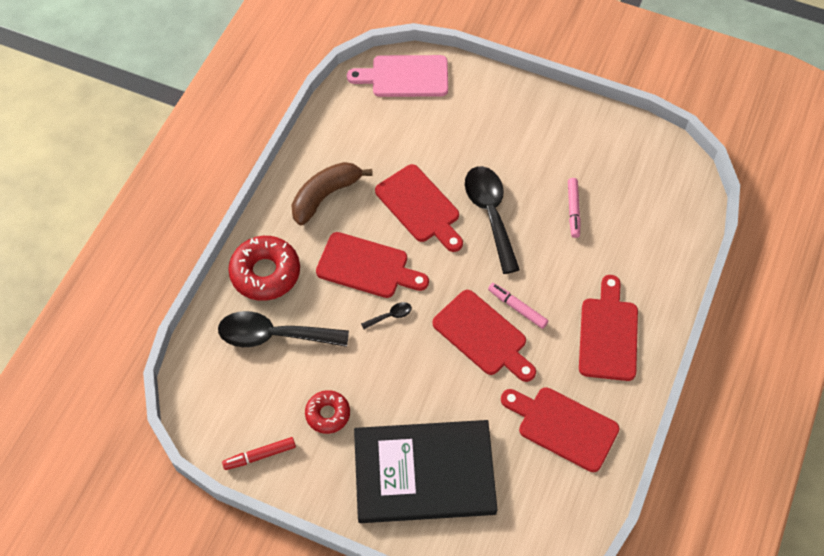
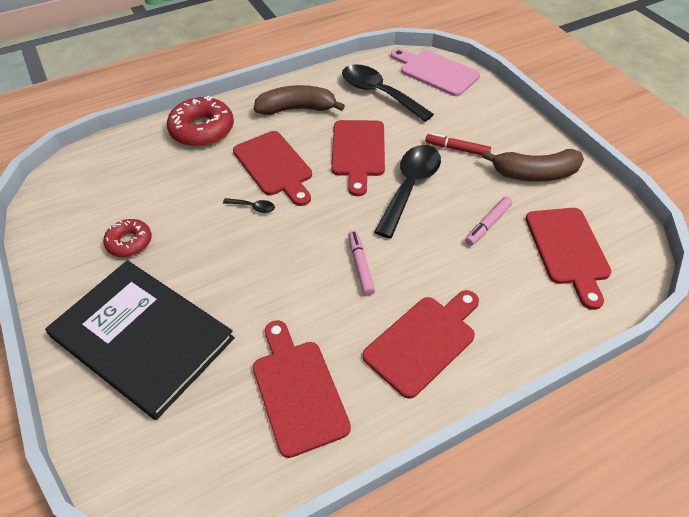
camera: 40 degrees right, 10 degrees down
black spoon [218,311,349,347] -> black spoon moved to [342,64,434,122]
red marker [222,437,296,470] -> red marker moved to [425,133,491,156]
red cutting board [432,290,536,382] -> red cutting board moved to [526,208,612,310]
none -> brown banana [482,149,584,182]

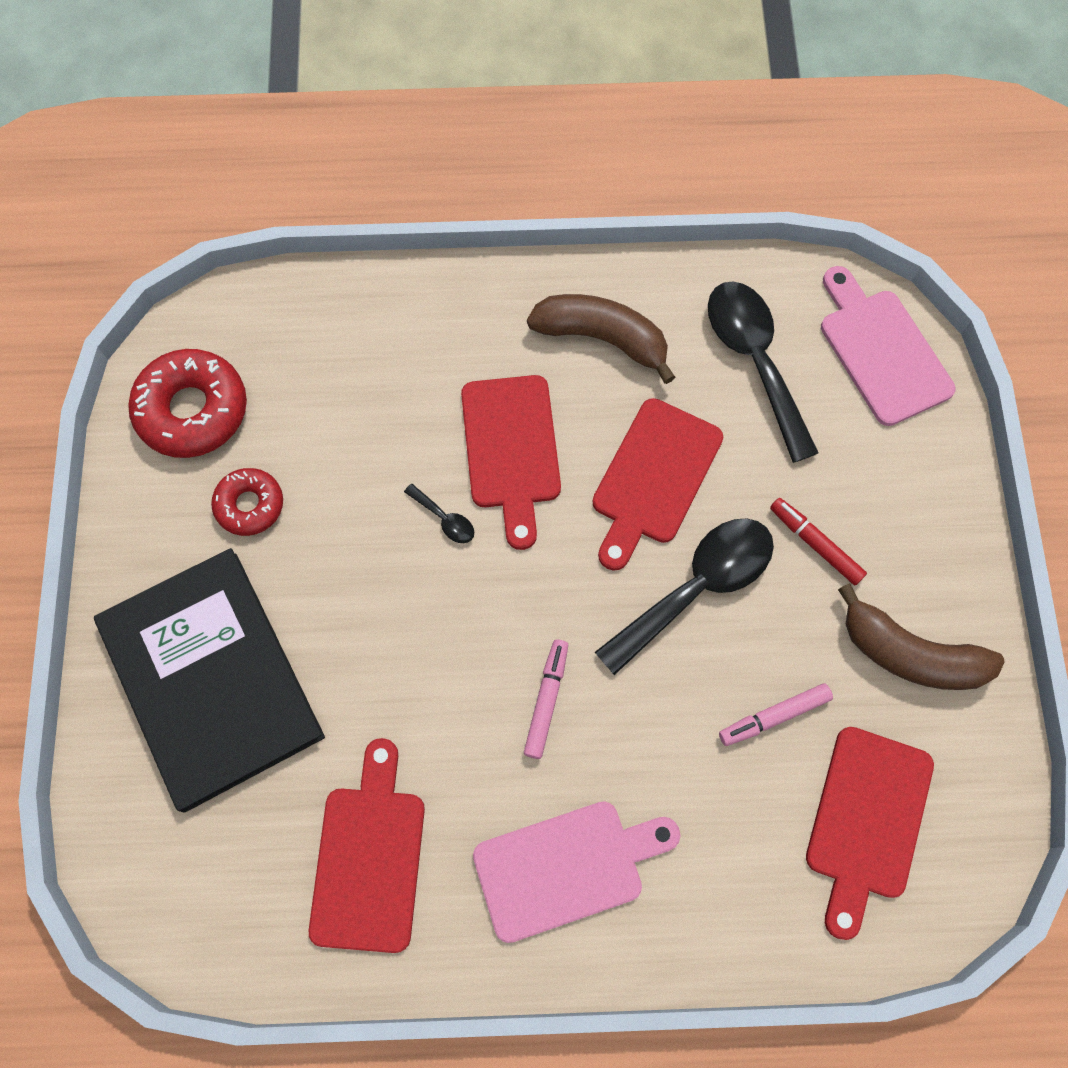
camera: 25 degrees right, 20 degrees up
red donut [167,96,234,147] -> red donut moved to [128,349,247,458]
red cutting board [363,290,479,399] -> pink cutting board [473,801,680,943]

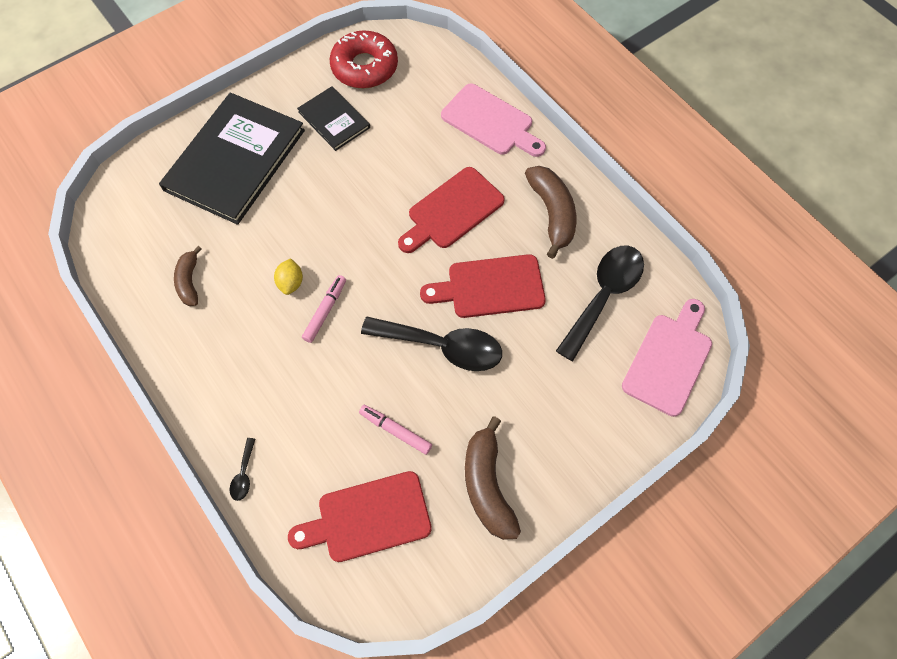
camera: 55 degrees right, 5 degrees down
red donut [211,468,283,536] -> black book [297,86,370,151]
red cutting board [309,738,425,953] -> brown banana [174,246,202,306]
black spoon [404,484,474,543] -> black spoon moved to [230,438,255,501]
pink cutting board [473,801,680,943] -> pink cutting board moved to [441,83,546,157]
pink marker [524,639,568,759] -> pink marker turned 45 degrees counterclockwise [302,275,346,343]
red marker [770,498,867,585] -> none
none -> yellow lemon [274,258,303,295]

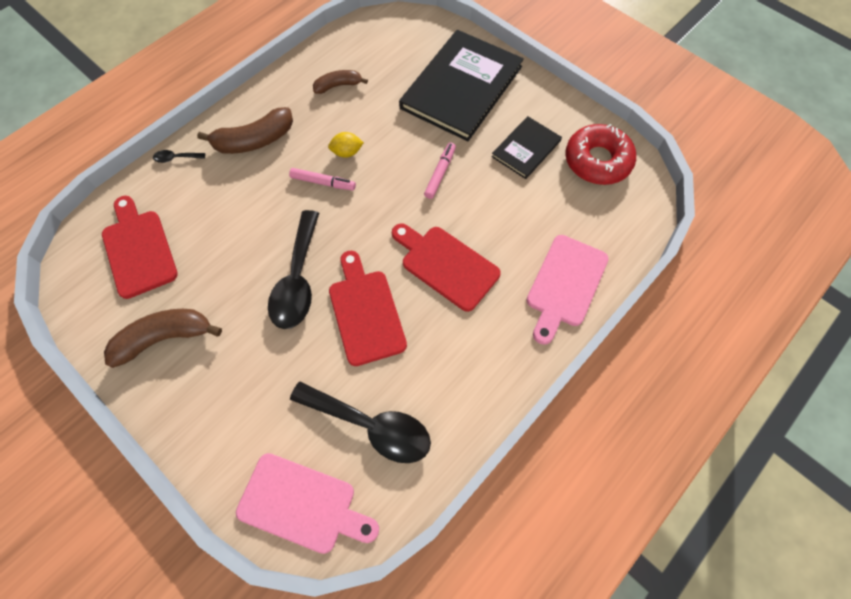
camera: 80 degrees right, 0 degrees up
black book [159,93,305,225] -> black book turned 75 degrees counterclockwise [399,30,524,141]
pink marker [359,405,432,455] -> pink marker moved to [424,142,456,199]
brown banana [525,166,576,259] -> brown banana moved to [197,107,293,154]

